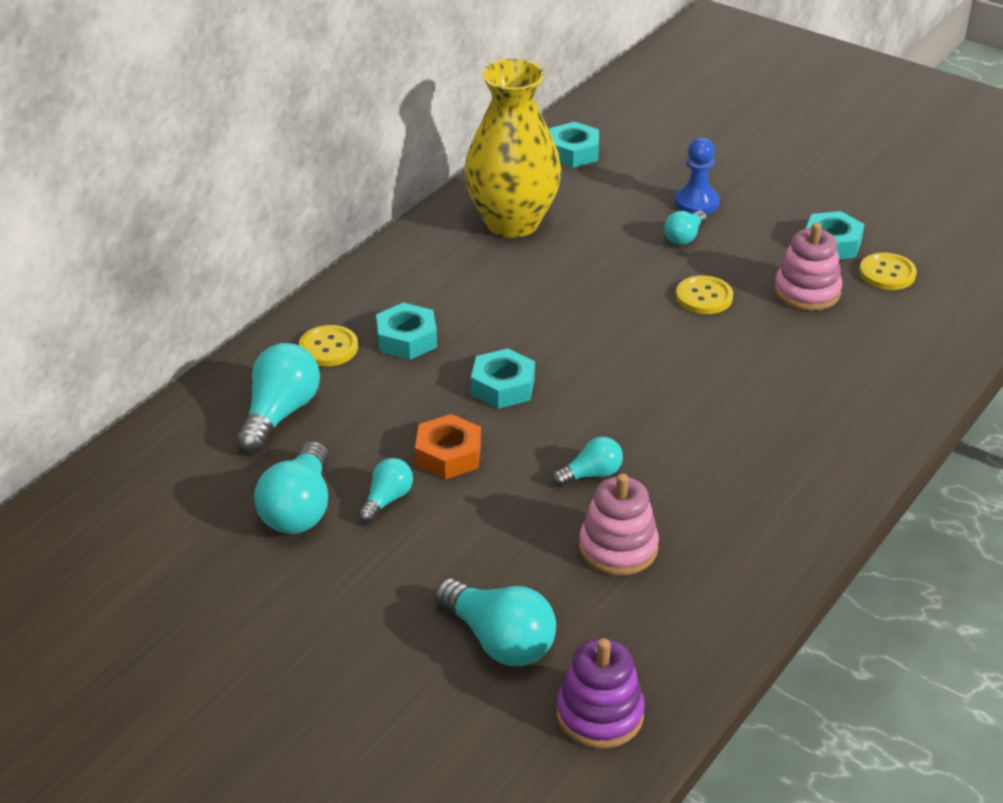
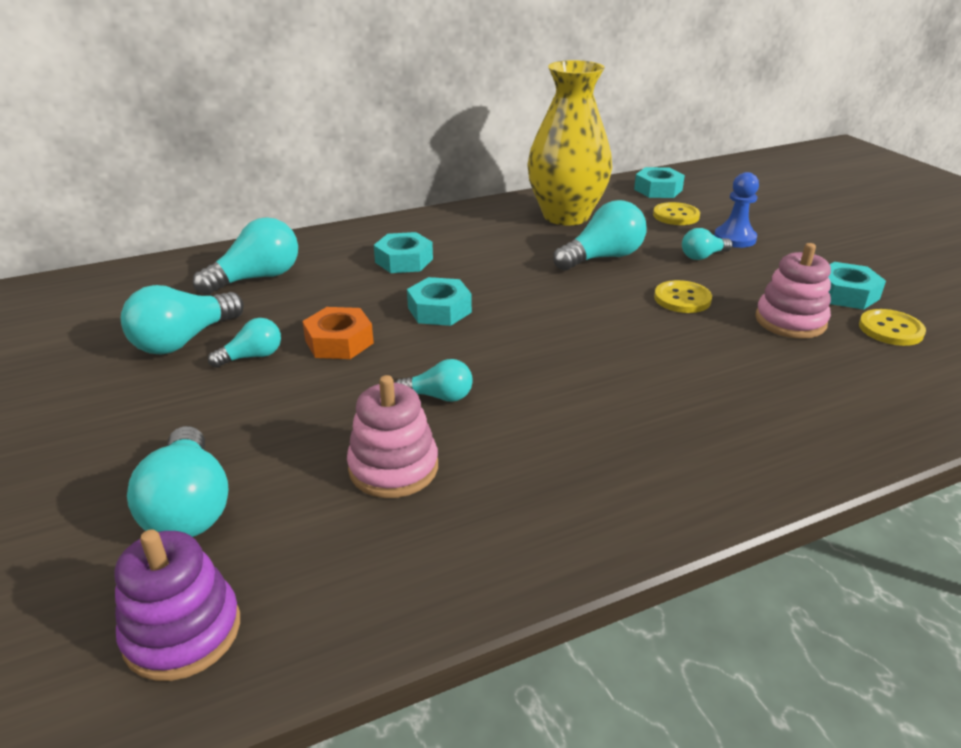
camera: 30 degrees right, 5 degrees down
yellow button [299,325,358,366] -> yellow button moved to [653,202,700,225]
none -> turquoise light bulb [553,200,647,271]

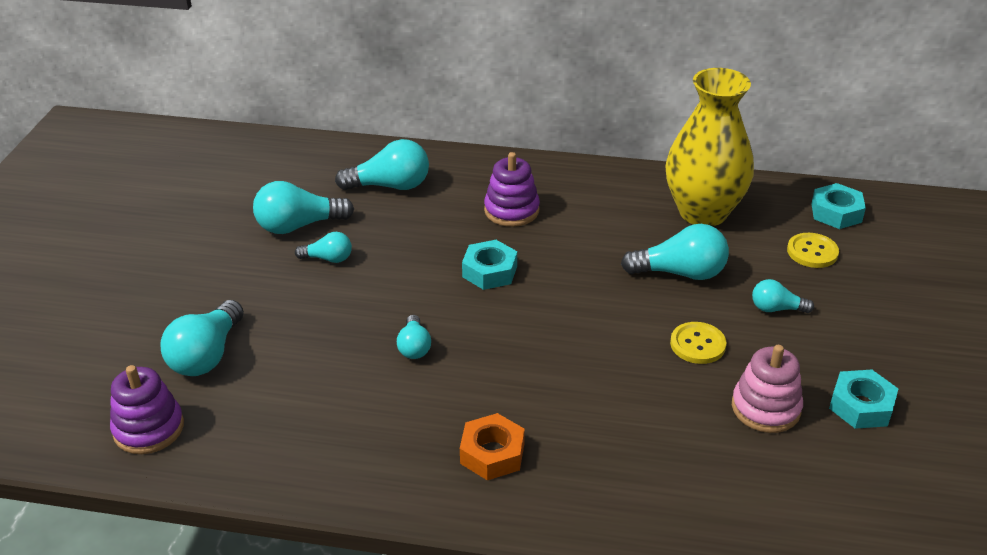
camera: 35 degrees right, 5 degrees up
orange nut [302,307,374,359] -> orange nut moved to [460,413,525,480]
pink stacking toy [347,375,438,498] -> none
turquoise nut [374,232,433,273] -> purple stacking toy [484,152,540,227]
turquoise light bulb [395,359,473,402] -> turquoise light bulb turned 45 degrees clockwise [397,315,431,359]
blue pawn [714,172,759,248] -> none
yellow button [859,309,926,346] -> none

